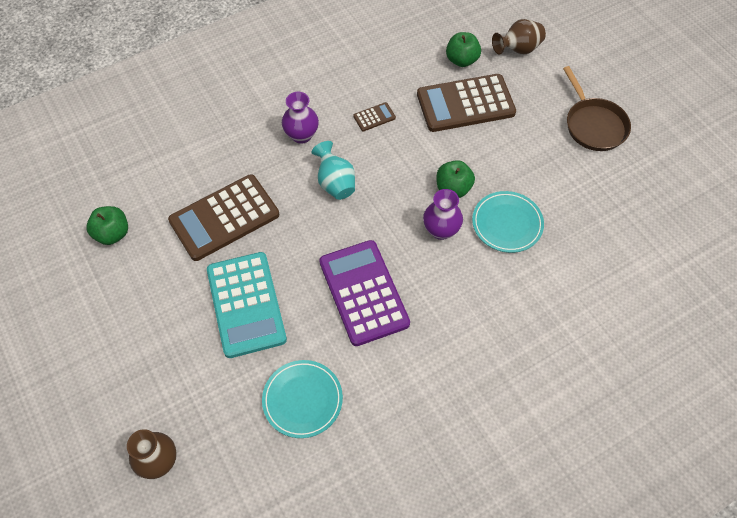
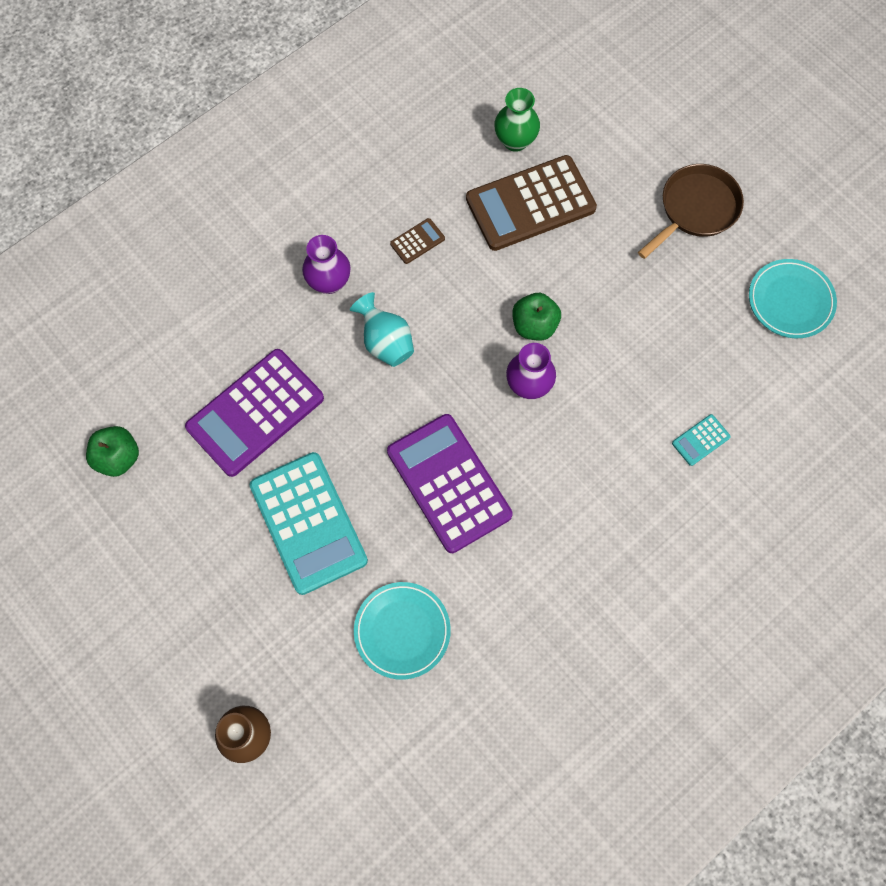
camera: 10 degrees left, 10 degrees up
brown calculator [168,174,279,261] -> purple calculator [185,349,324,477]
green apple [446,32,481,67] -> green vase [494,88,540,152]
turquoise plate [472,191,544,253] -> turquoise plate moved to [749,259,837,338]
brown vase [492,19,546,55] -> none
brown pan [563,66,631,151] -> brown pan turned 105 degrees counterclockwise [638,164,744,259]
none -> turquoise calculator [672,414,731,466]

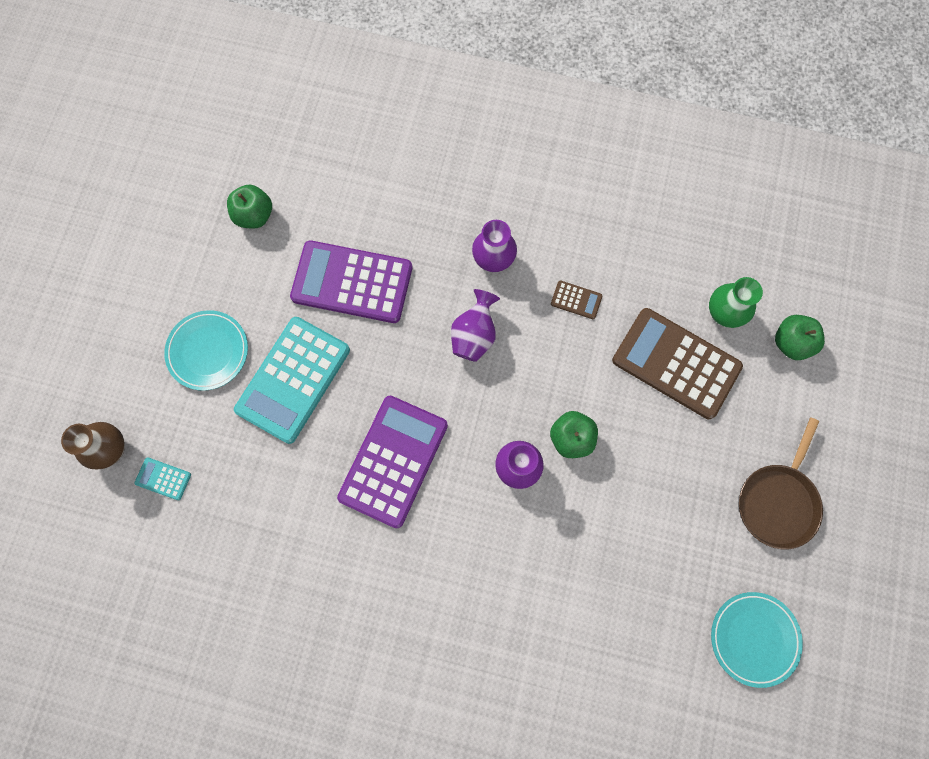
camera: 55 degrees right, 5 degrees up
turquoise vase [350,292,414,367] -> purple vase [451,289,500,362]
turquoise plate [354,582,451,680] -> turquoise plate moved to [164,310,248,391]
brown pan [638,164,744,259] -> brown pan turned 105 degrees clockwise [739,417,823,549]
turquoise calculator [672,414,731,466] -> turquoise calculator moved to [134,457,191,500]
none -> green apple [775,315,825,360]

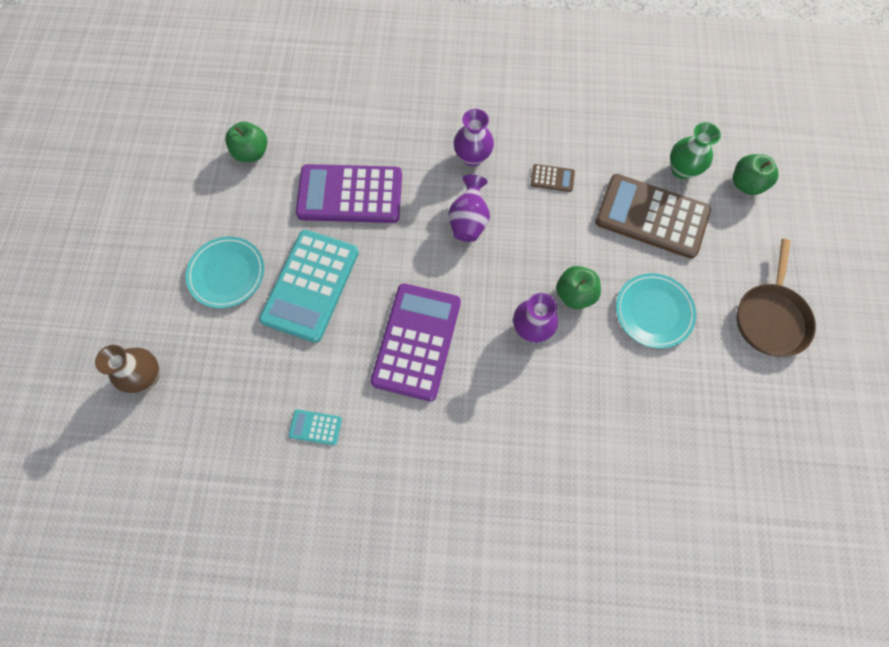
camera: 10 degrees left, 5 degrees down
turquoise calculator [134,457,191,500] -> turquoise calculator moved to [288,409,342,445]
turquoise plate [711,592,803,688] -> turquoise plate moved to [616,273,696,348]

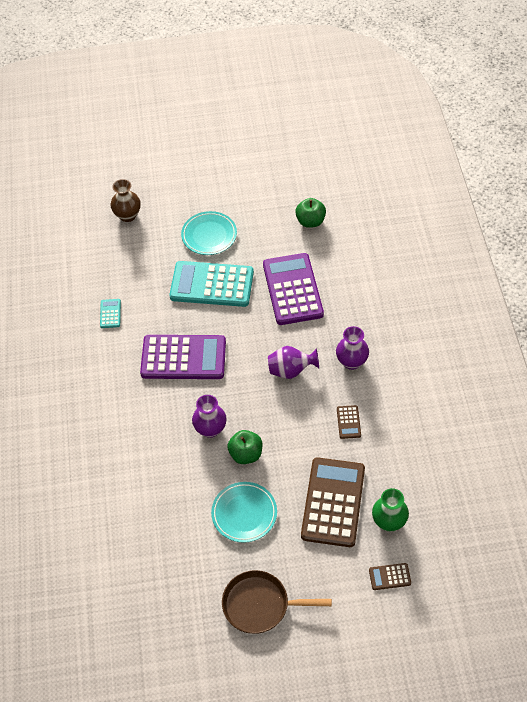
camera: 80 degrees right, 15 degrees down
green apple [733,154,778,195] -> brown calculator [369,563,411,590]

